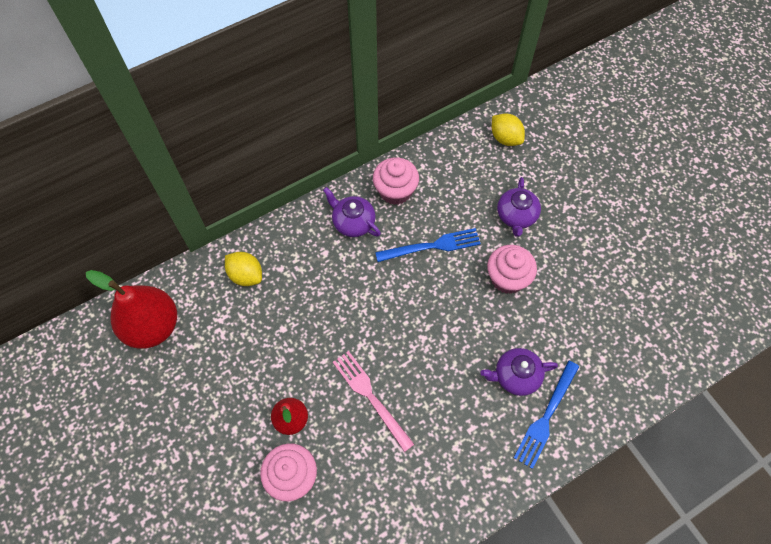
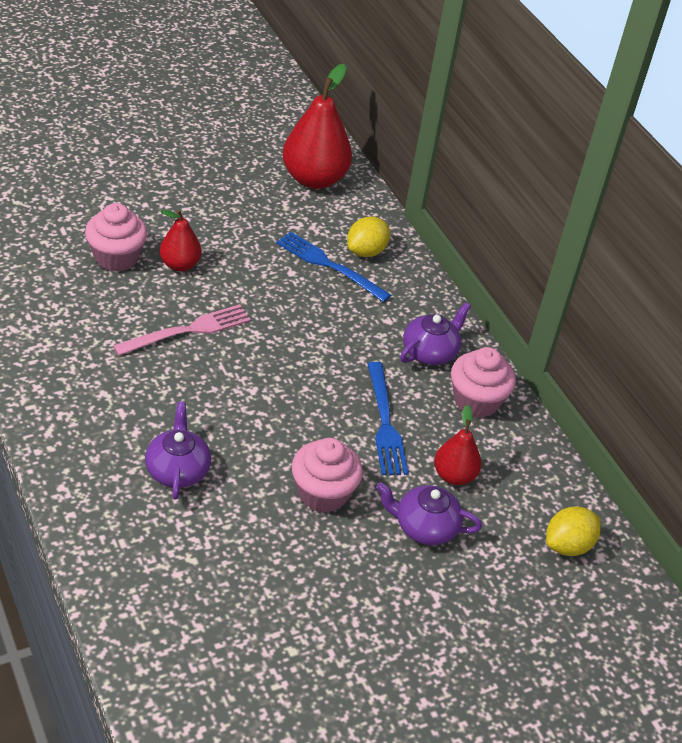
camera: 90 degrees right, 20 degrees down
blue fork [514,361,579,469] -> blue fork moved to [276,231,391,302]
none -> red pear [434,405,482,485]

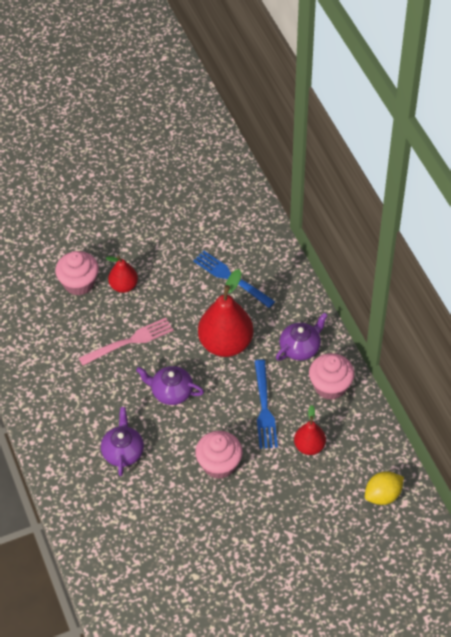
camera: 10 degrees right, 10 degrees up
red pear [282,64,352,189] -> red pear moved to [198,269,254,357]
yellow lemon [347,216,390,257] -> none
purple teapot [376,482,482,545] -> purple teapot moved to [136,366,204,405]

